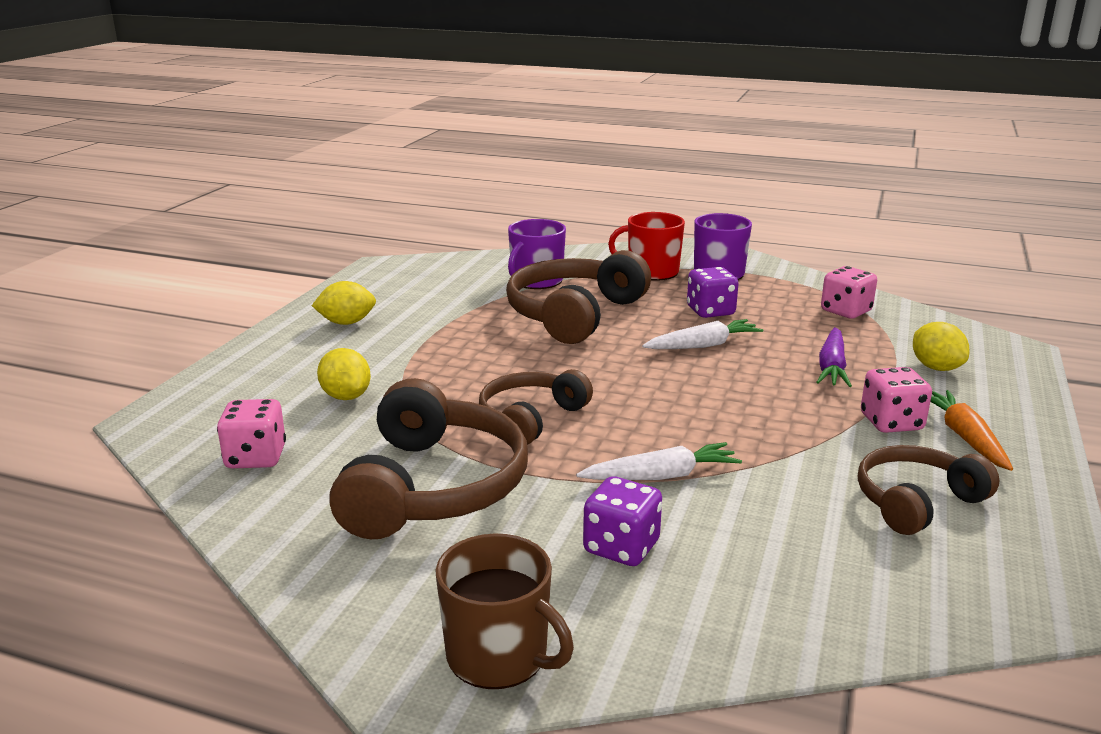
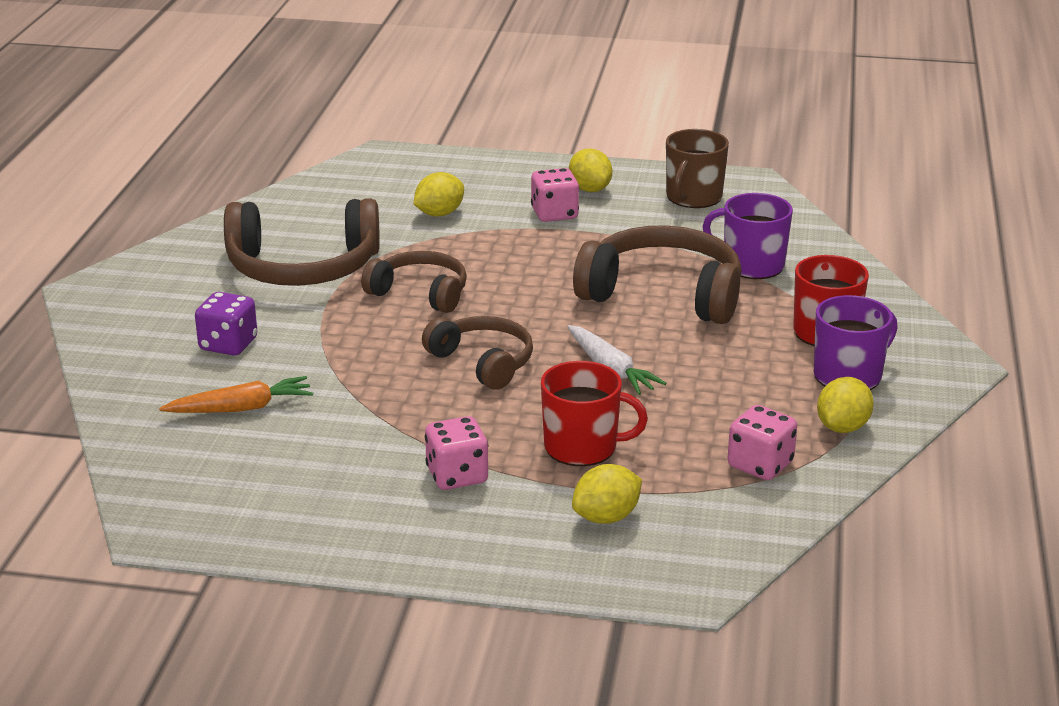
camera: 80 degrees right, 5 degrees up
pink dice [217,399,286,468] -> pink dice moved to [531,168,579,222]
brown mug [436,533,574,689] -> brown mug moved to [666,129,729,208]
white carrot [576,442,742,480] -> none
purple dice [687,267,739,318] -> none
purple carrot [816,327,852,387] -> red mug [541,361,648,466]
brown headphones [858,445,999,535] -> brown headphones moved to [422,316,533,390]
orange carrot [930,390,1013,471] -> orange carrot moved to [159,376,313,413]
none -> yellow lemon [817,377,874,433]

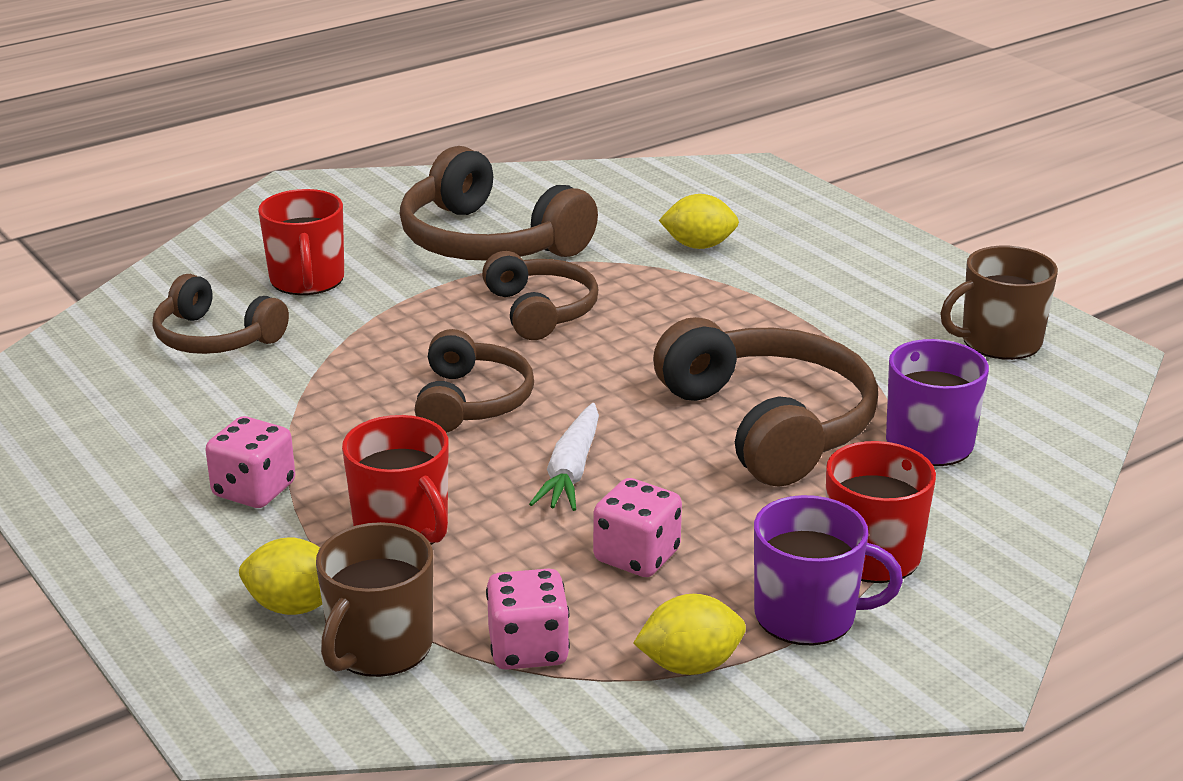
camera: 45 degrees right, 0 degrees up
orange carrot [159,376,313,413] -> brown headphones [153,274,289,354]
purple dice [195,292,257,356] -> red mug [258,189,344,295]
pink dice [531,168,579,222] -> pink dice moved to [593,478,682,577]
yellow lemon [569,149,612,192] -> none
none -> brown mug [316,522,433,677]

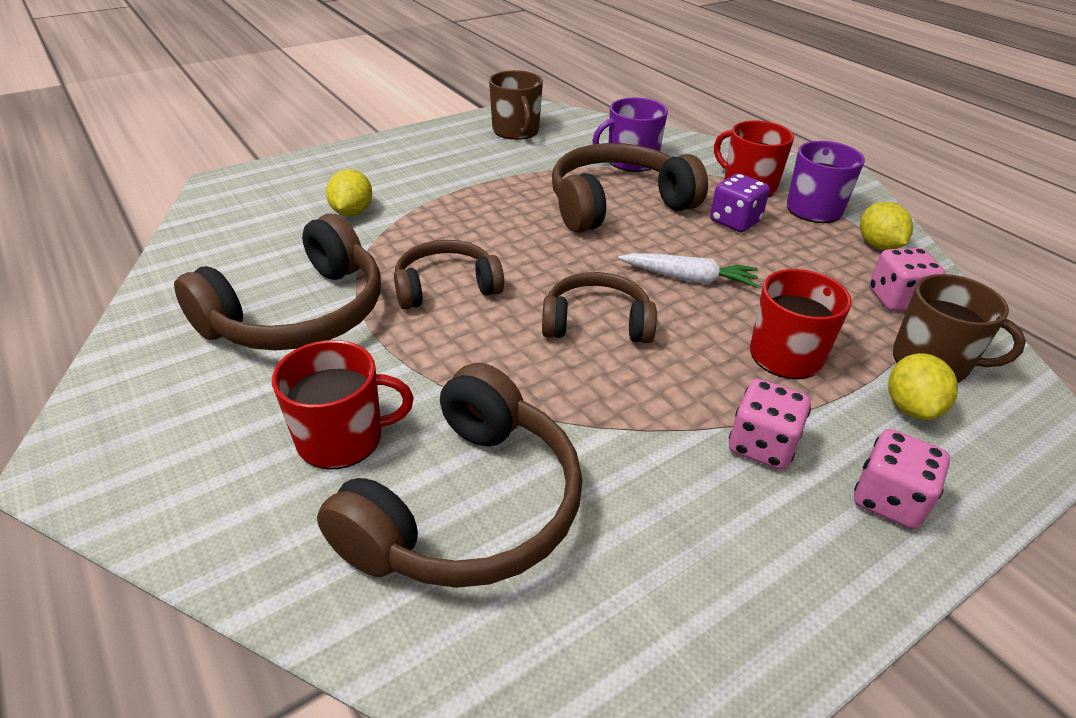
camera: 90 degrees left, 10 degrees up
brown headphones [153,274,289,354] -> brown headphones [317,363,582,588], size x1.63
pink dice [593,478,682,577] -> pink dice moved to [854,429,950,529]
none -> purple dice [710,174,770,232]

